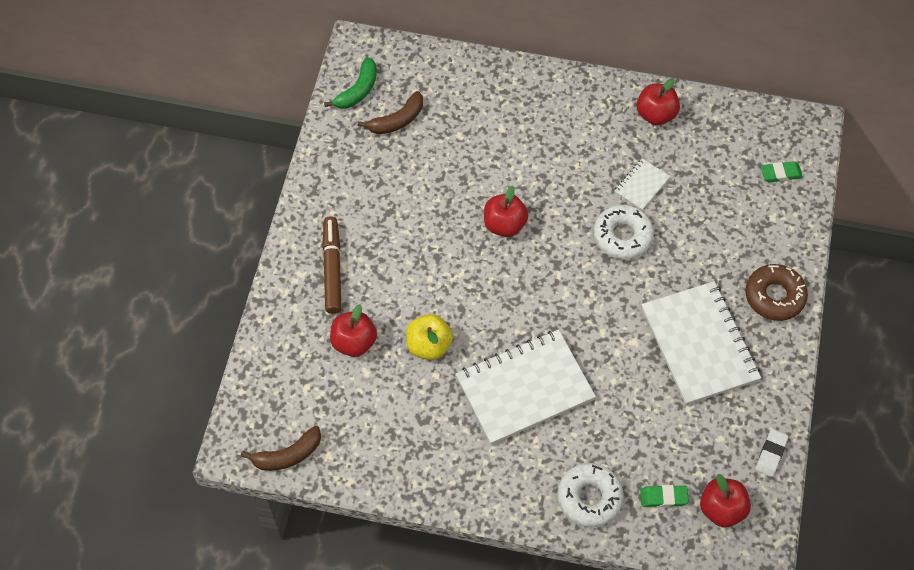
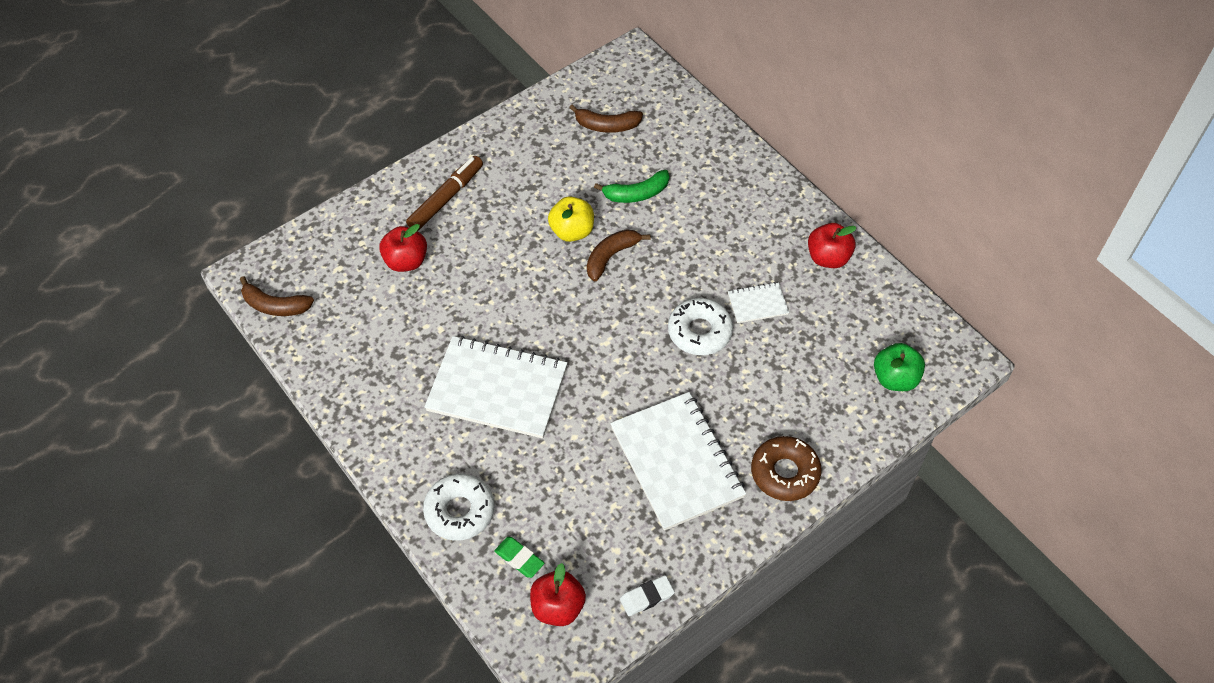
camera: 40 degrees right, 5 degrees down
green banana [324,57,377,109] -> green banana moved to [594,170,669,203]
yellow apple [406,314,453,360] -> yellow apple moved to [548,196,594,242]
red apple [484,185,528,237] -> brown banana [587,229,651,281]
white notebook [641,281,761,405] -> white notebook turned 45 degrees counterclockwise [610,392,746,531]
green eraser [761,161,803,182] -> green apple [874,343,925,391]

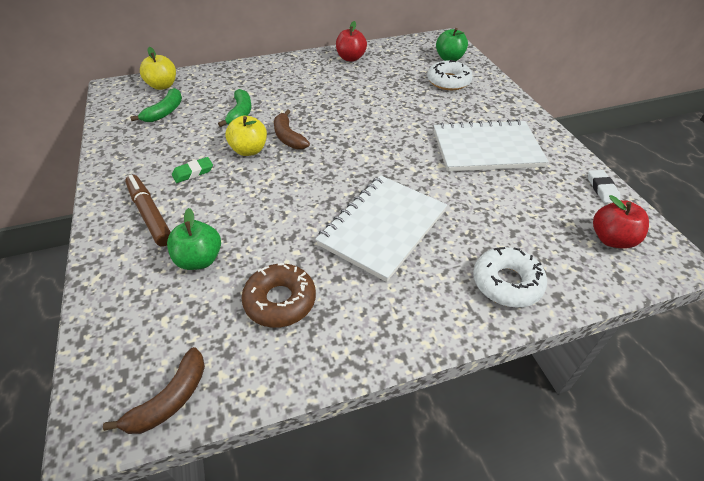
camera: 70 degrees left, 10 degrees down
red apple [379,224,427,272] -> green apple [167,208,221,270]
green eraser [494,537,544,578] -> green eraser moved to [172,157,213,183]
brown banana [569,104,643,133] -> green banana [130,88,182,122]
white donut [668,298,733,355] -> white donut moved to [427,60,473,90]
white notebook [728,282,789,323] -> none
brown donut [751,436,822,501] -> brown donut moved to [242,263,316,328]
none -> yellow apple [140,47,176,90]

